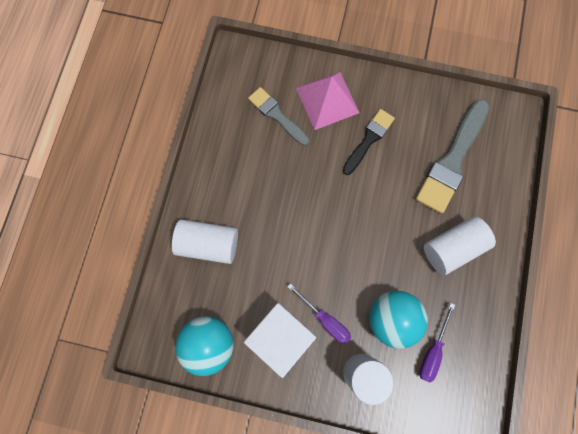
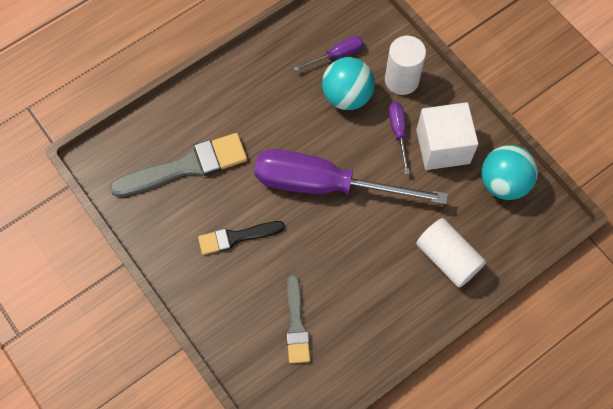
camera: 140 degrees left, 10 degrees down
pink pyramid [296,72,359,130] -> none
white cylinder [424,216,496,275] -> none
none -> purple screwdriver [255,149,448,204]

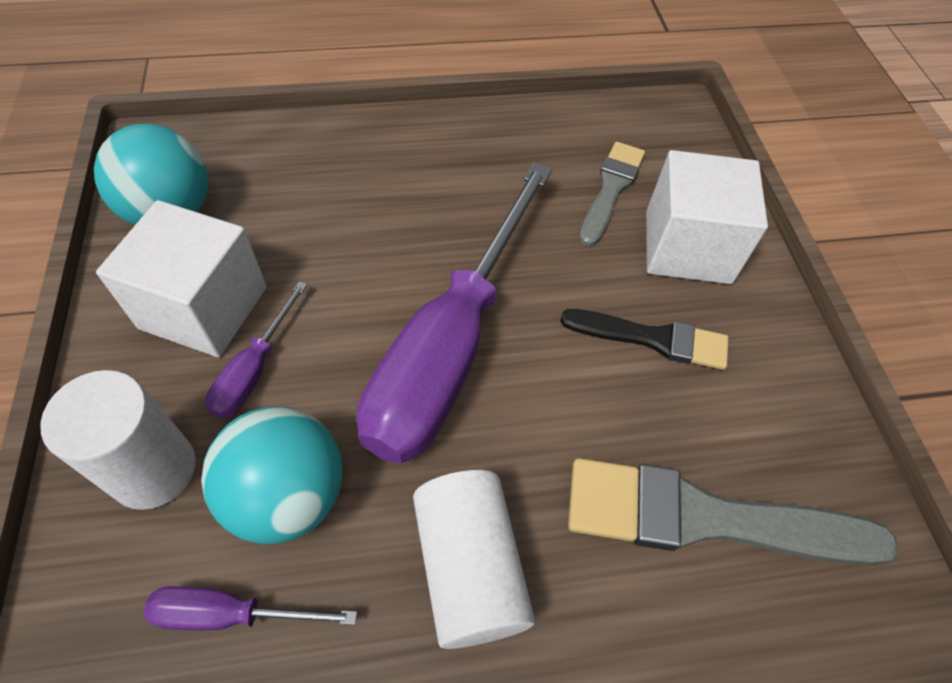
camera: 155 degrees left, 10 degrees down
purple screwdriver [255,149,448,204] -> purple screwdriver turned 75 degrees clockwise [357,162,552,464]
white cylinder [416,218,486,288] -> white cylinder moved to [413,470,535,649]
none -> white cube [646,150,768,284]

